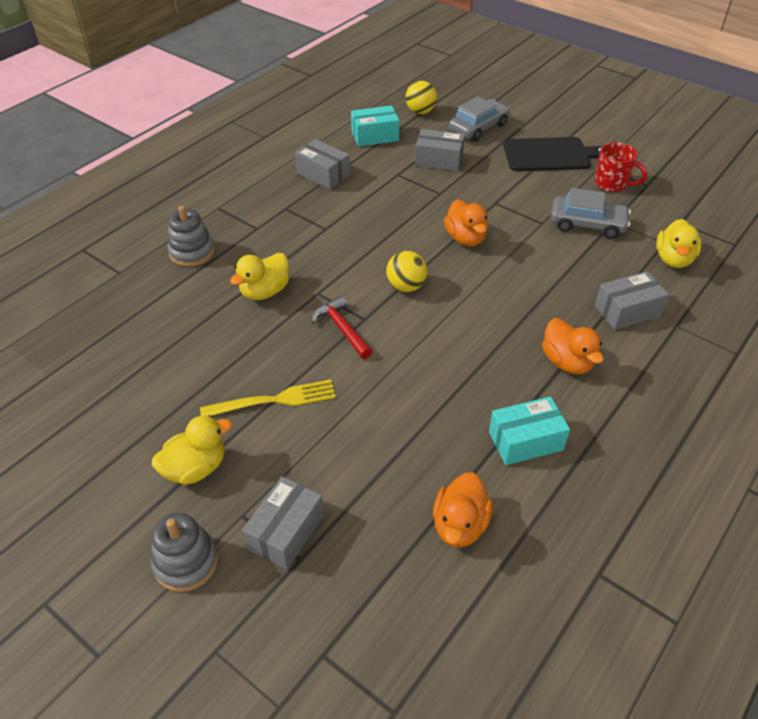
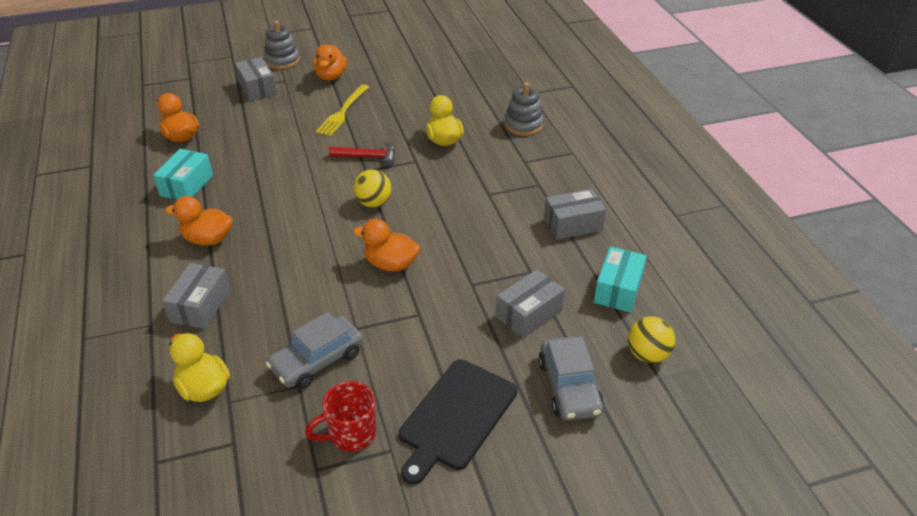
camera: 125 degrees right, 5 degrees down
yellow duck [152,415,232,485] -> orange duck [313,45,347,81]

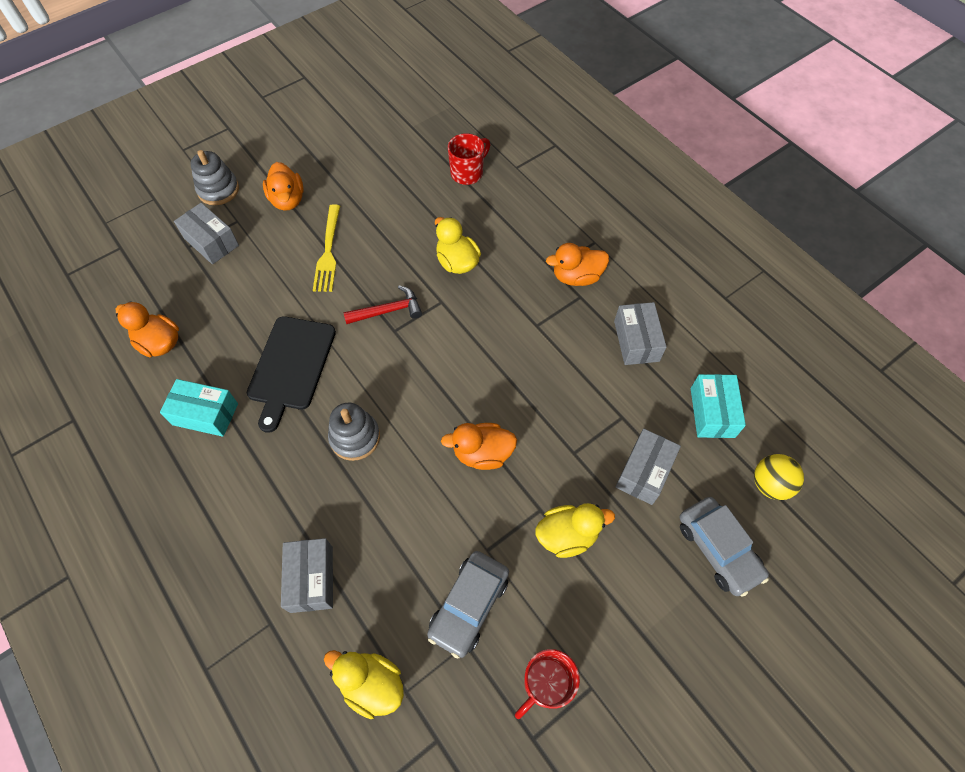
camera: 20 degrees left, 20 degrees up
turquoise box [153,149,213,200] -> turquoise box turned 75 degrees counterclockwise [160,379,238,437]
orange duck [165,196,233,245] -> orange duck moved to [546,243,609,286]
yellow ball [353,169,391,207] -> none
black cutting board [399,359,517,485] -> black cutting board moved to [247,316,336,433]
grey stacking toy [505,83,544,136] -> grey stacking toy moved to [328,403,380,461]
grey box [544,189,606,240] -> grey box turned 60 degrees counterclockwise [614,302,667,365]
none -> red mug [448,133,490,185]
none -> yellow duck [536,503,615,558]

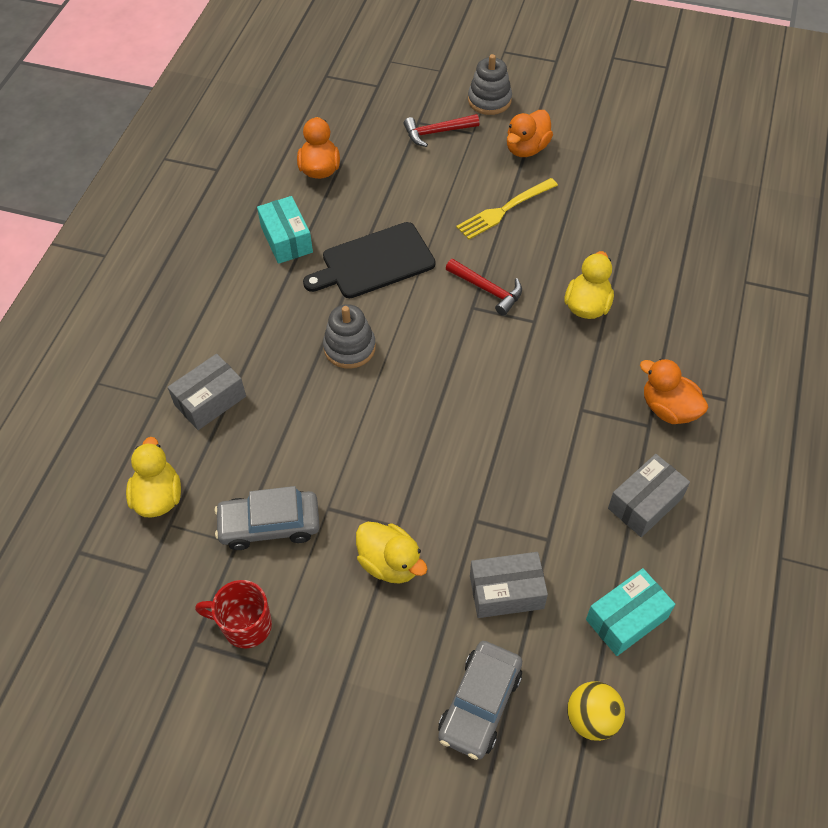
camera: 55 degrees right, 5 degrees down
grey box [174,203,239,264] -> red hammer [404,114,479,147]
orange duck [441,423,517,470] -> none
red mug [448,133,490,185] -> none

